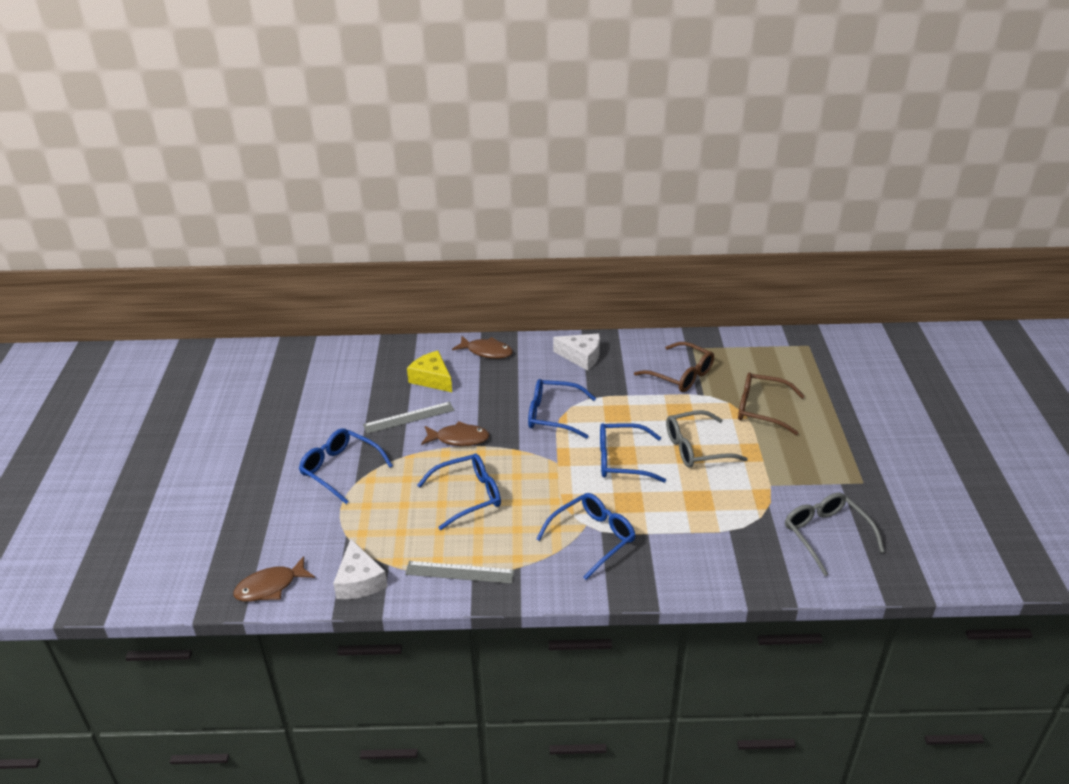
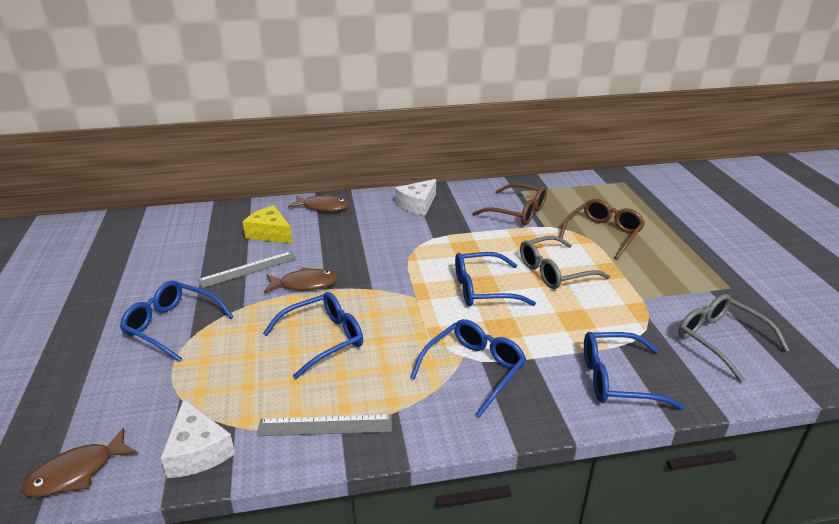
camera: 10 degrees left, 5 degrees down
blue glasses [528,379,596,439] -> blue glasses moved to [584,332,684,410]
white cheese [553,333,600,371] -> white cheese turned 120 degrees clockwise [395,179,436,215]
brown glasses [738,372,805,435] -> brown glasses turned 120 degrees clockwise [559,199,645,260]

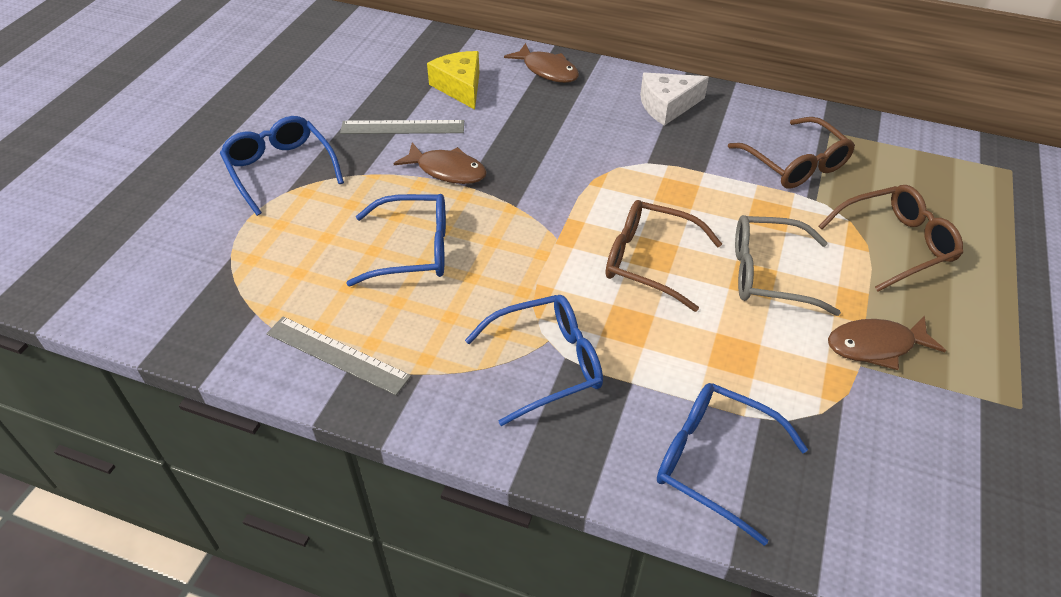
camera: 30 degrees right, 15 degrees up
brown fish [22,428,138,498] -> brown fish moved to [828,316,946,370]
white cheese [161,399,235,478] -> none
blue glasses [455,252,536,306] -> brown glasses [606,200,722,312]
grey glasses [678,294,790,383] -> none

